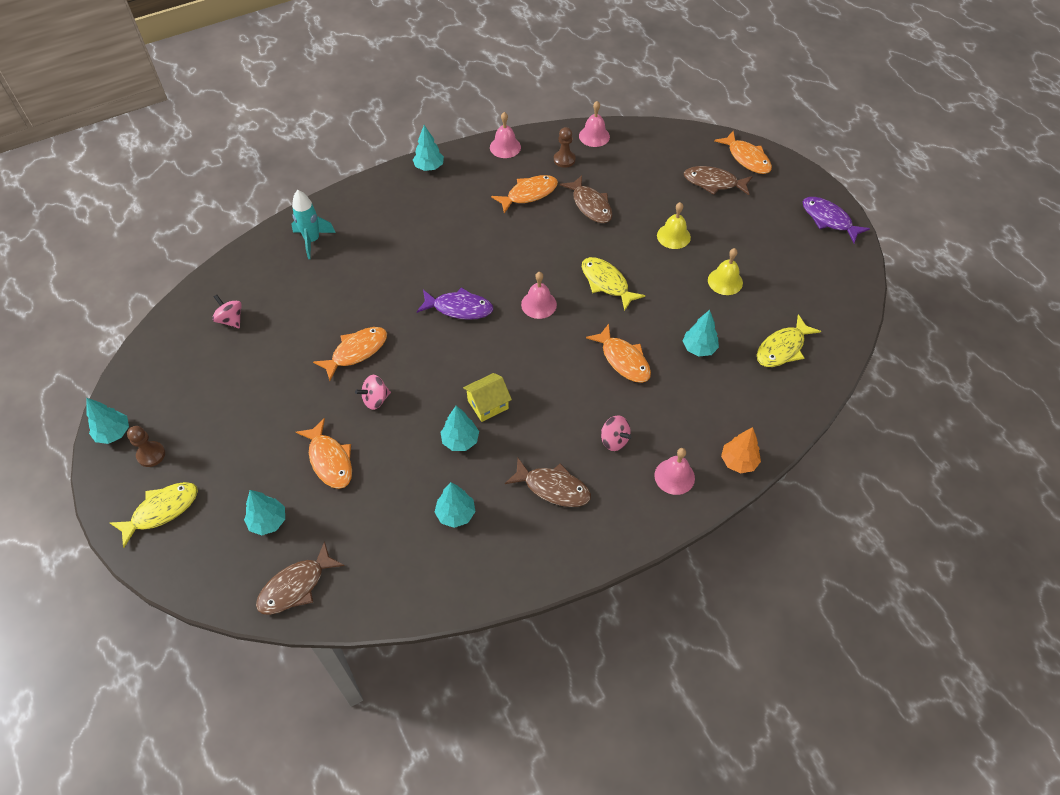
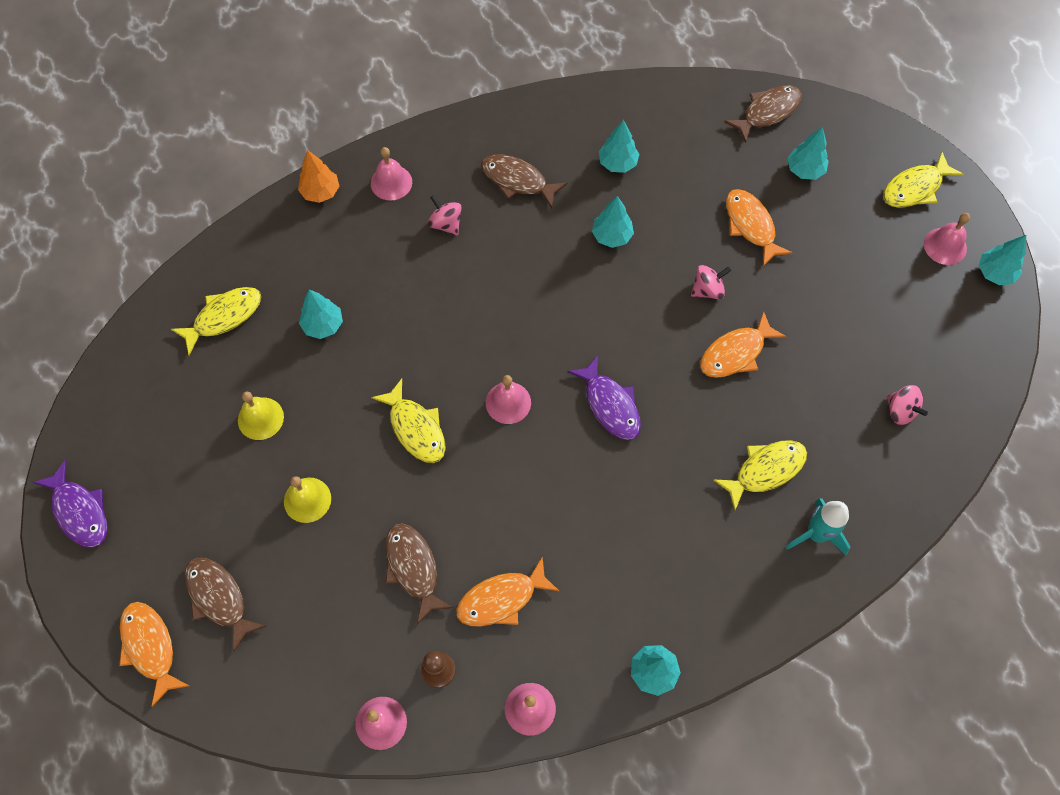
camera: 175 degrees left, 10 degrees up
brown pawn [127,426,165,467] -> pink bell [924,213,970,265]
purple fish [417,287,493,320] -> purple fish turned 135 degrees counterclockwise [568,355,641,440]
yellow house [463,373,512,422] -> none
orange fish [586,324,651,383] -> none
brown fish [684,166,753,195] -> brown fish turned 150 degrees counterclockwise [184,558,266,652]
none -> yellow fish [713,440,807,511]

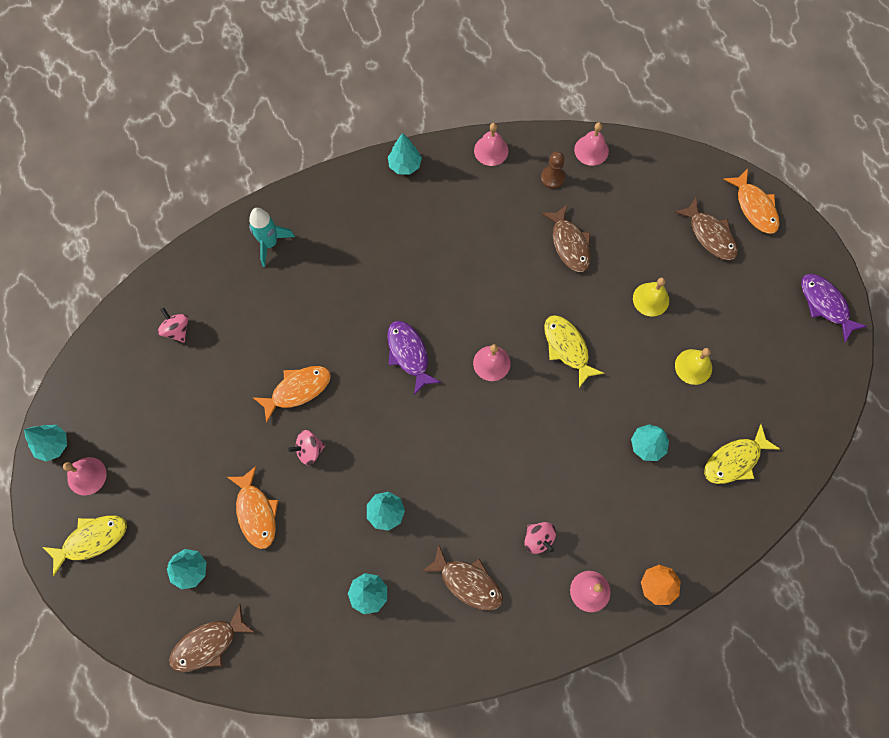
camera: 175 degrees left, 5 degrees up
orange fish [456,556,560,627] -> none
yellow fish [713,440,807,511] -> none

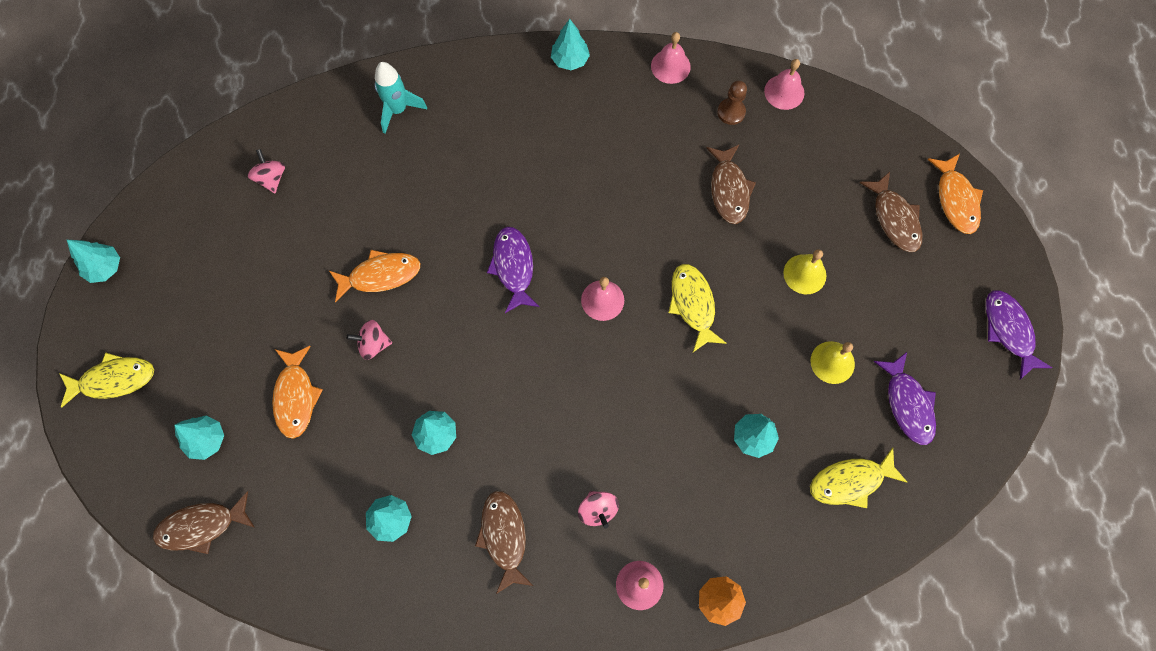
camera: 15 degrees right, 0 degrees up
pink bell [63,457,107,496] -> none
brown fish [421,544,503,611] -> brown fish turned 150 degrees counterclockwise [475,491,533,594]
none -> purple fish [873,352,936,445]

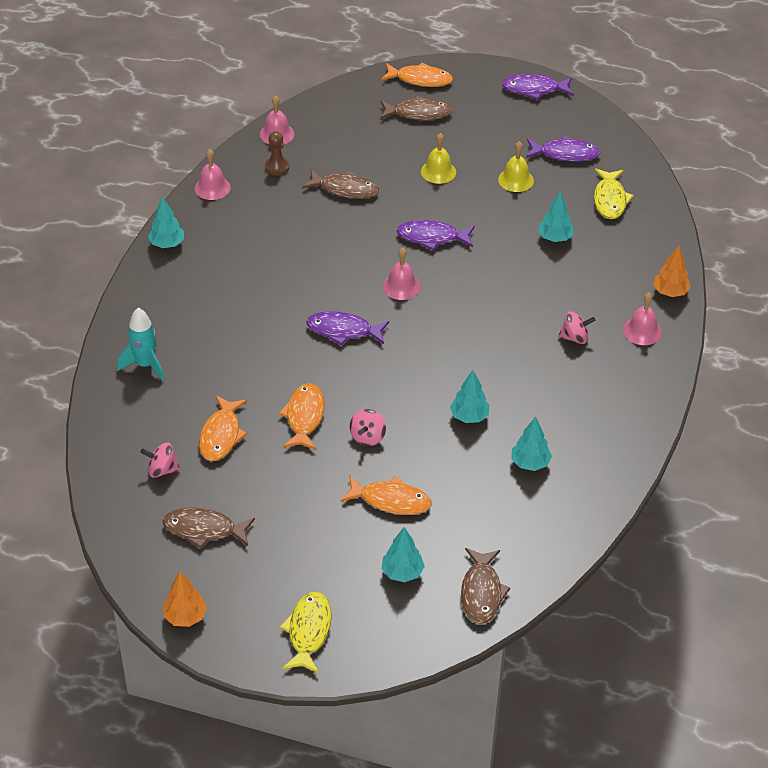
camera: 70 degrees left, 25 degrees down
turquoise tree [67,240,120,283] -> orange tree [163,572,207,627]
brown fish [475,491,533,594] -> brown fish moved to [163,507,255,548]
yellow fish [669,264,726,352] -> purple fish [397,220,475,250]
none -> orange fish [199,395,247,461]

